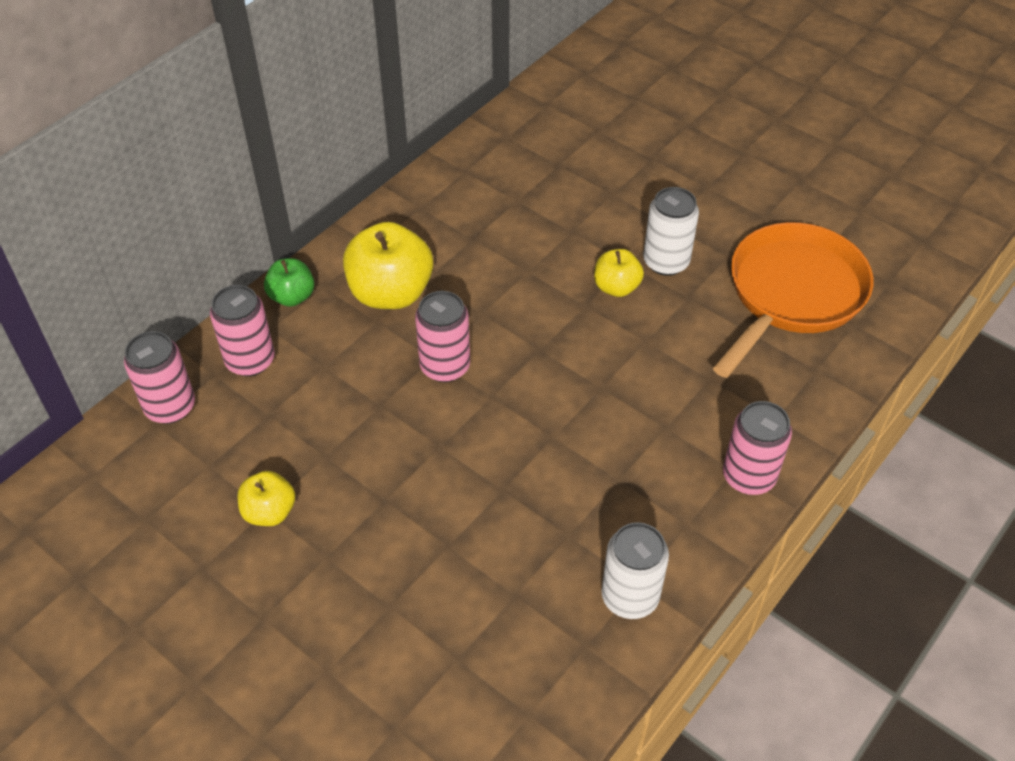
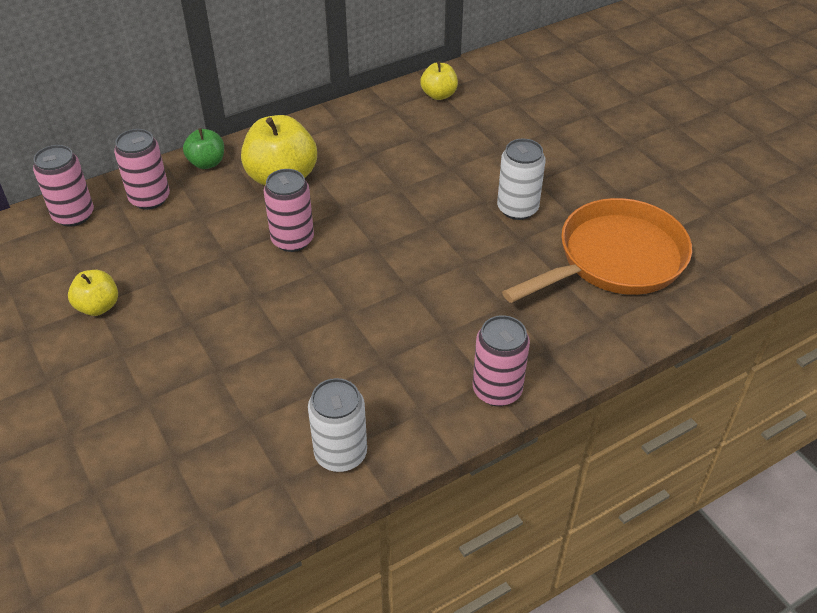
camera: 20 degrees right, 5 degrees down
yellow apple [594,249,644,297] -> yellow apple moved to [420,61,458,100]

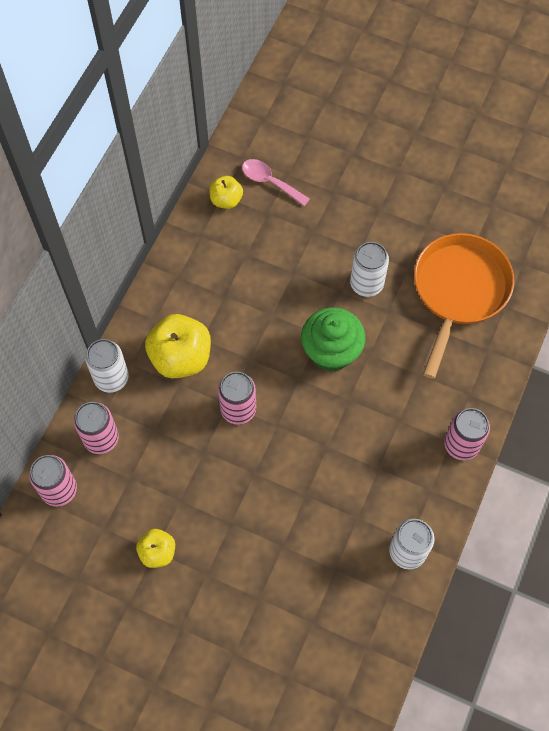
camera: 35 degrees left, 20 degrees up
green apple [183,128,224,169] -> white can [85,339,129,393]
none -> pink spoon [242,159,310,206]
none -> green cupcake [301,307,365,372]

